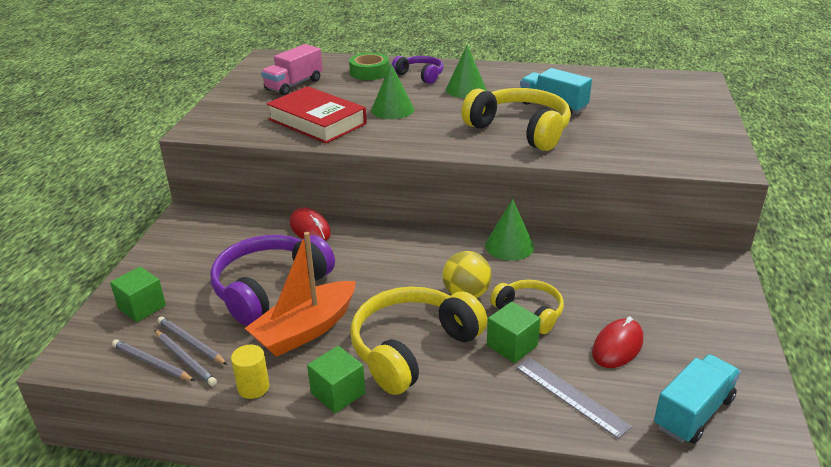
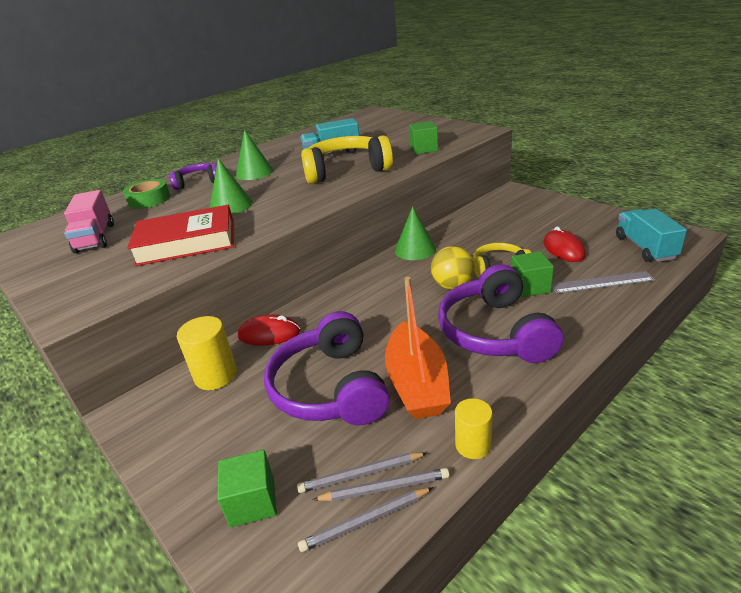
camera: 50 degrees left, 0 degrees up
green cube [307,346,365,413] -> green cube moved to [409,121,438,154]
yellow headphones [350,286,487,395] -> purple headphones [438,264,564,363]
none -> yellow cylinder [177,316,237,390]

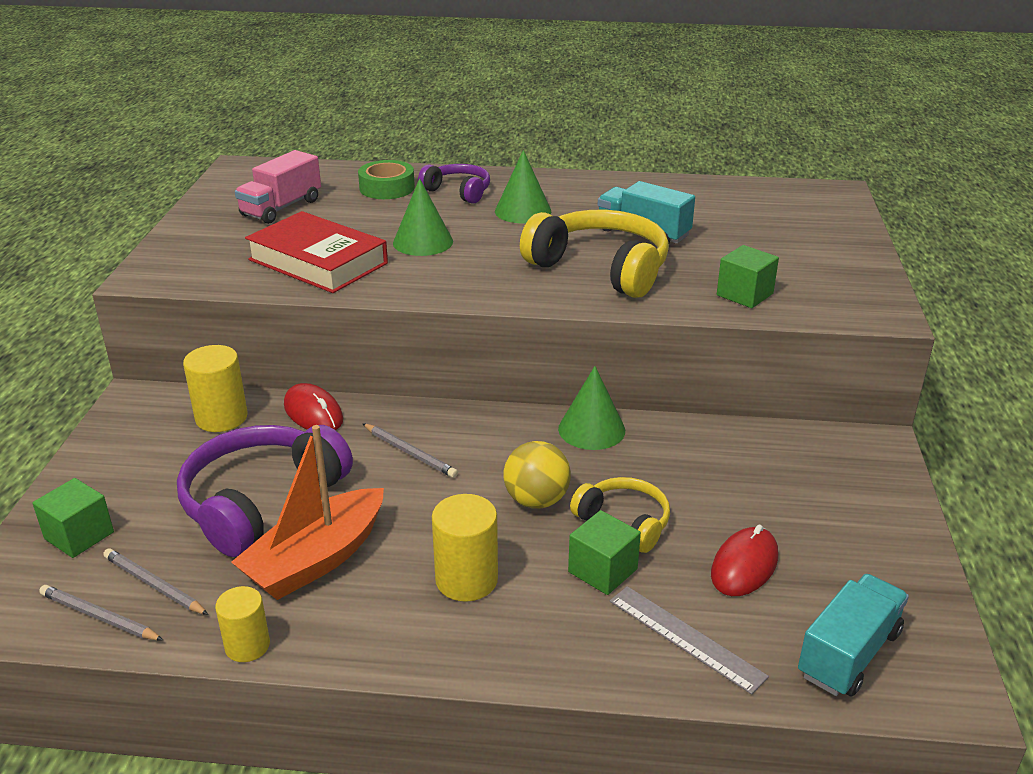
camera: 45 degrees right, 0 degrees up
grey pencil [312,468,449,501] -> grey pencil moved to [362,423,458,478]
purple headphones [438,264,564,363] -> yellow cylinder [432,494,498,602]

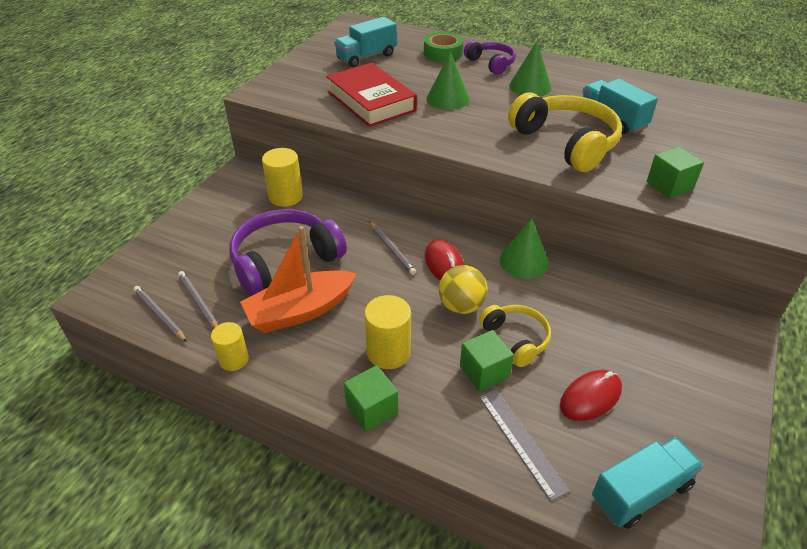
camera: 20 degrees right, 10 degrees up
green cube [32,478,114,558] -> green cube moved to [344,365,398,432]
pink truck [235,150,321,224] -> turquoise truck [334,17,397,67]
red mouse [284,383,343,430] -> red mouse moved to [425,240,464,280]

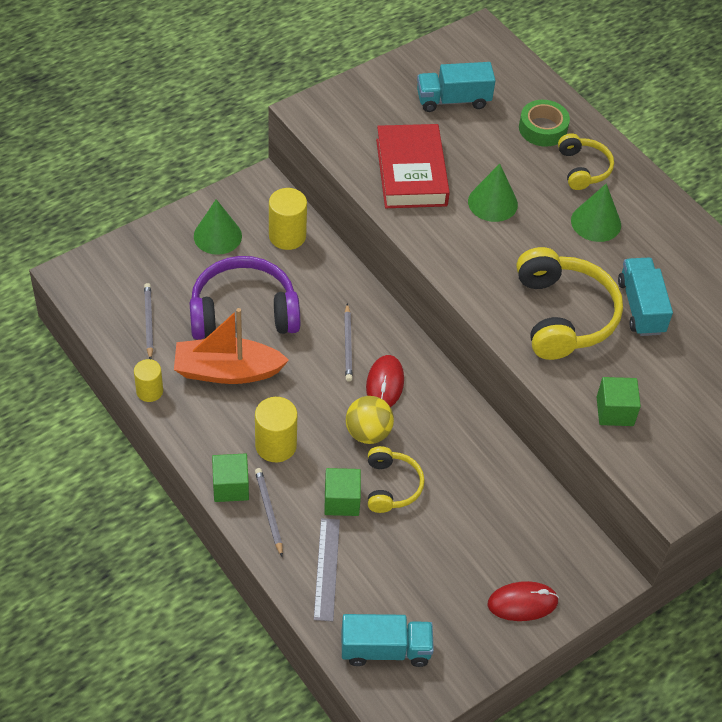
camera: 25 degrees right, 10 degrees up
grey pencil [133,286,187,342] -> grey pencil moved to [255,468,283,556]
purple headphones [464,40,516,75] -> yellow headphones [558,133,614,190]
green cone [499,218,549,279] -> green cone moved to [194,199,242,255]
red mouse [560,370,622,421] -> red mouse moved to [487,581,559,621]

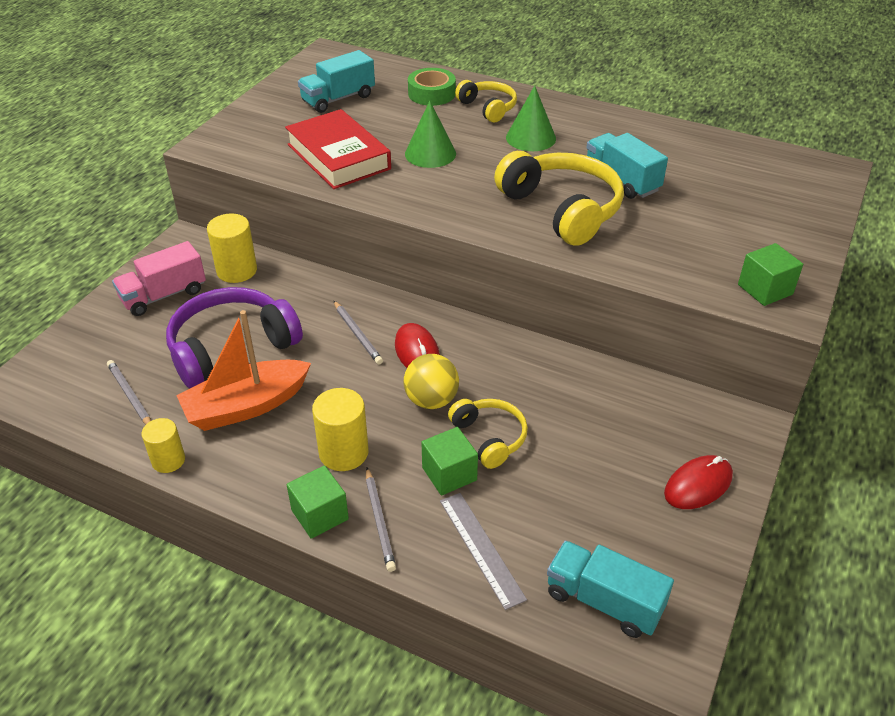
camera: 25 degrees left, 10 degrees down
green cone [194,199,242,255] -> pink truck [112,241,206,316]
grey pencil [255,468,283,556] -> grey pencil turned 150 degrees counterclockwise [366,468,396,572]
turquoise truck [342,614,434,667] -> turquoise truck turned 120 degrees counterclockwise [547,541,674,638]
green cube [596,377,641,426] -> green cube moved to [738,243,803,306]

